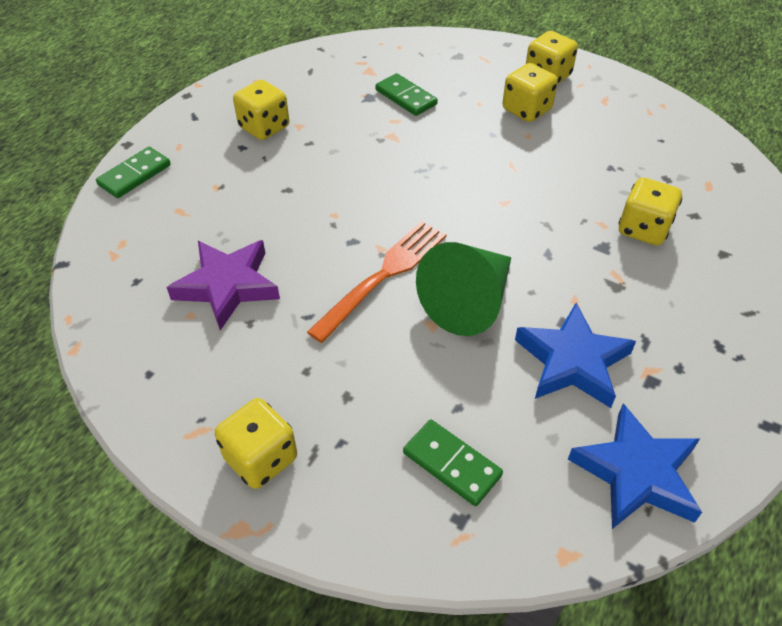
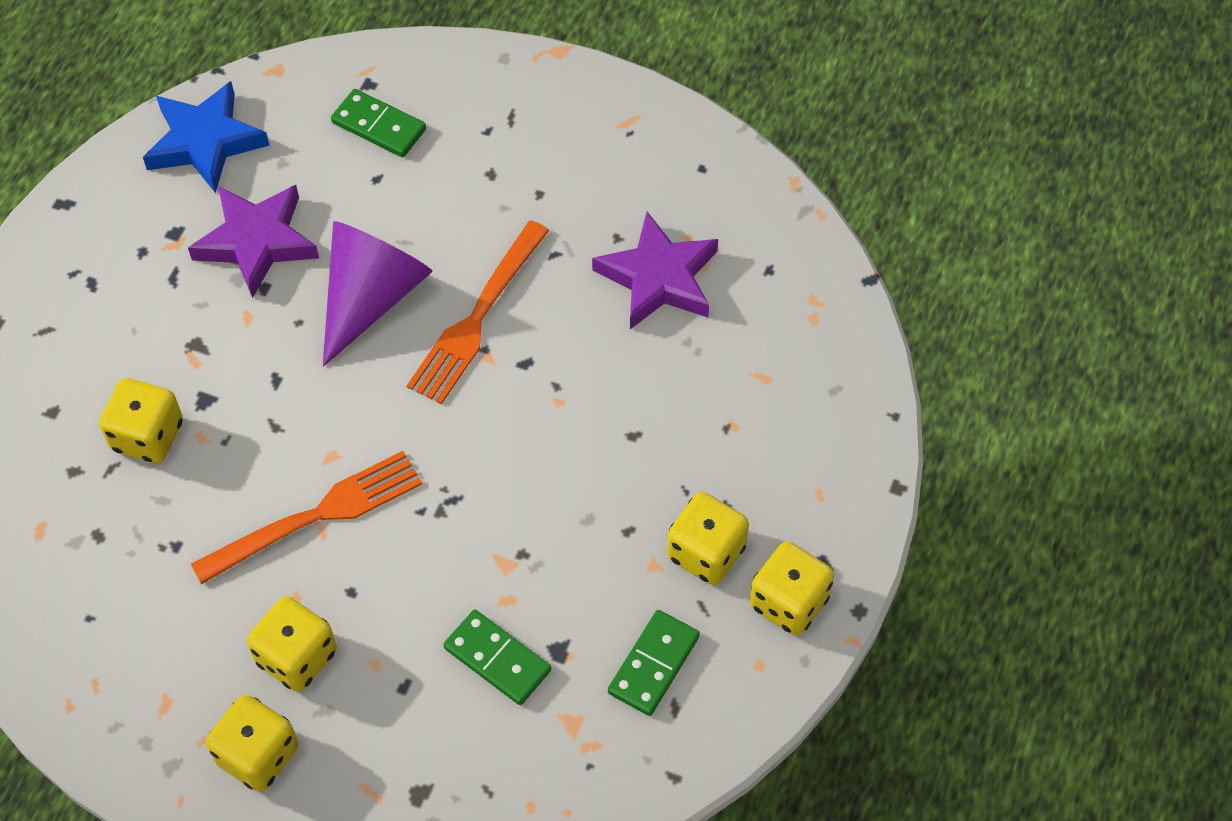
camera: 170 degrees right, 10 degrees up
green domino [96,147,171,198] -> green domino moved to [608,610,700,716]
yellow dice [215,398,297,489] -> yellow dice moved to [750,541,834,636]
green cone [416,242,511,336] -> purple cone [323,221,433,367]
blue star [515,303,636,408] -> purple star [188,185,319,298]
none -> orange fork [191,451,422,585]

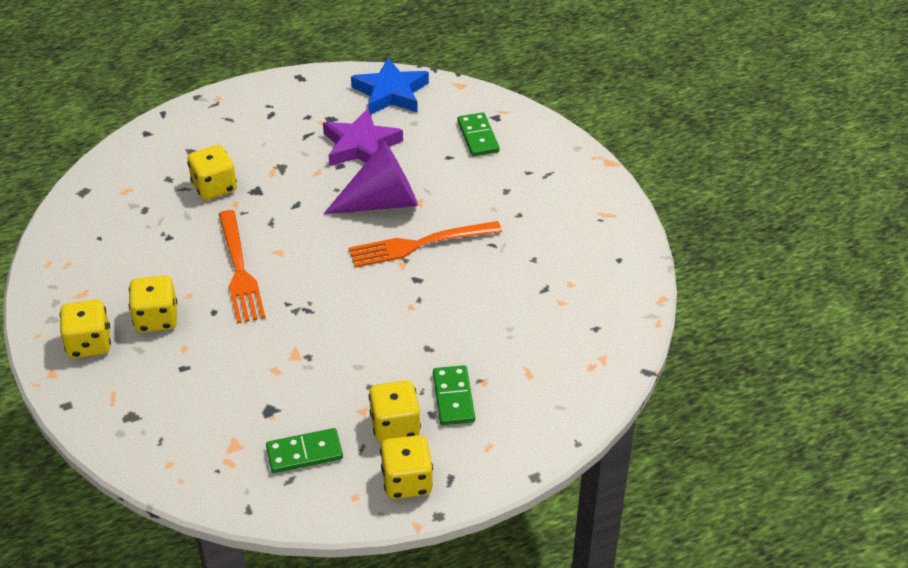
camera: 45 degrees right, 15 degrees down
orange fork [191,451,422,585] -> orange fork turned 60 degrees clockwise [219,210,265,323]
green domino [443,609,551,705] -> green domino moved to [433,365,475,425]
purple star [592,212,718,329] -> none

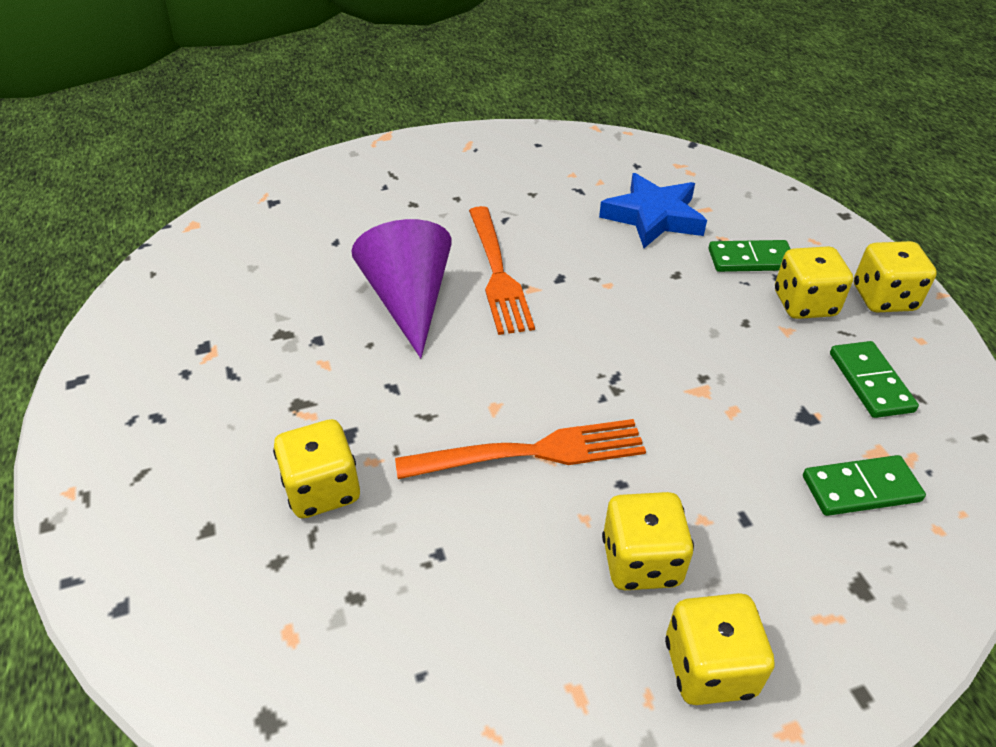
camera: 85 degrees left, 0 degrees up
purple star [323,108,403,166] -> none
blue star [351,58,429,115] -> blue star moved to [599,173,707,248]
green domino [458,112,500,156] -> green domino moved to [803,455,926,516]

